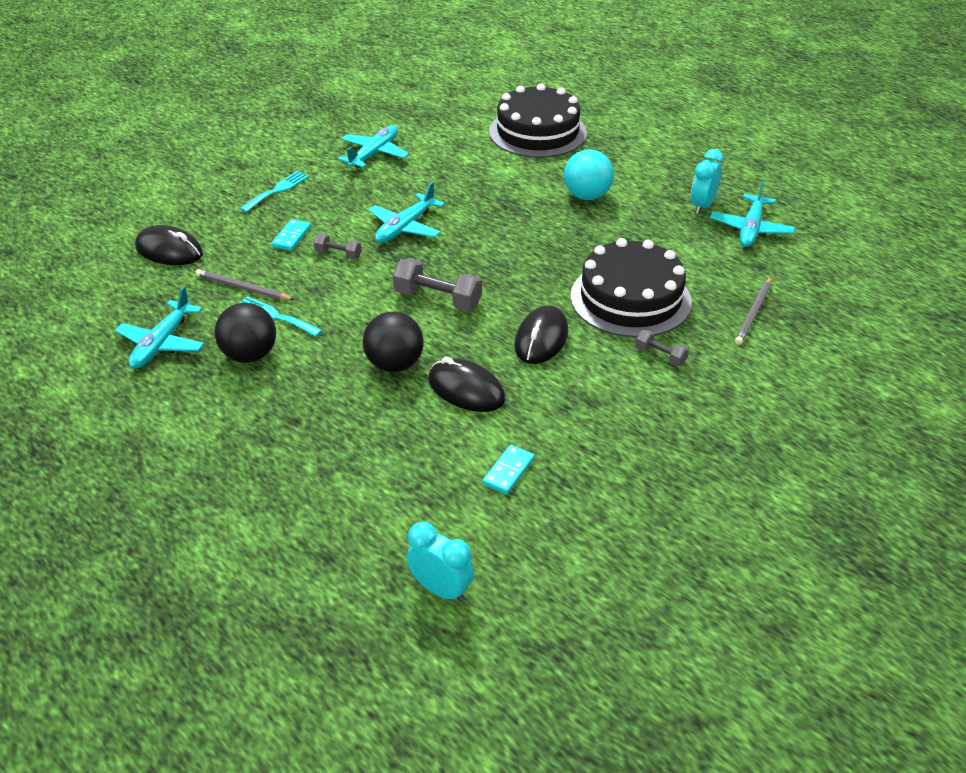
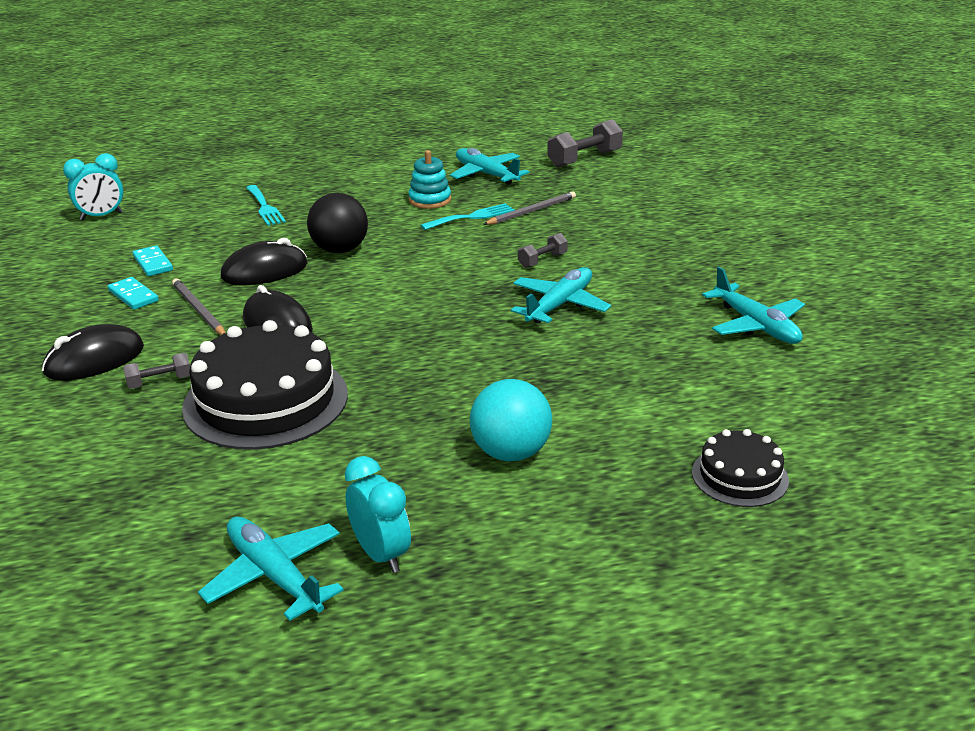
camera: 120 degrees right, 10 degrees down
black mouse [135,225,203,265] -> black mouse moved to [42,324,144,380]
black ball [214,303,276,363] -> turquoise stacking toy [408,150,451,209]
turquoise fork [240,171,309,212] -> turquoise fork moved to [246,185,286,226]
turquoise domino [271,219,311,251] -> turquoise domino moved to [108,277,159,310]
turquoise plane [369,182,445,243] -> turquoise plane turned 60 degrees clockwise [511,267,611,323]
grey dumbbell [393,258,482,311] -> grey dumbbell moved to [547,119,623,168]
black cake [489,84,587,158] -> black cake [692,429,789,507], size x0.52
grey pencil [735,277,772,345] -> grey pencil moved to [172,278,226,335]

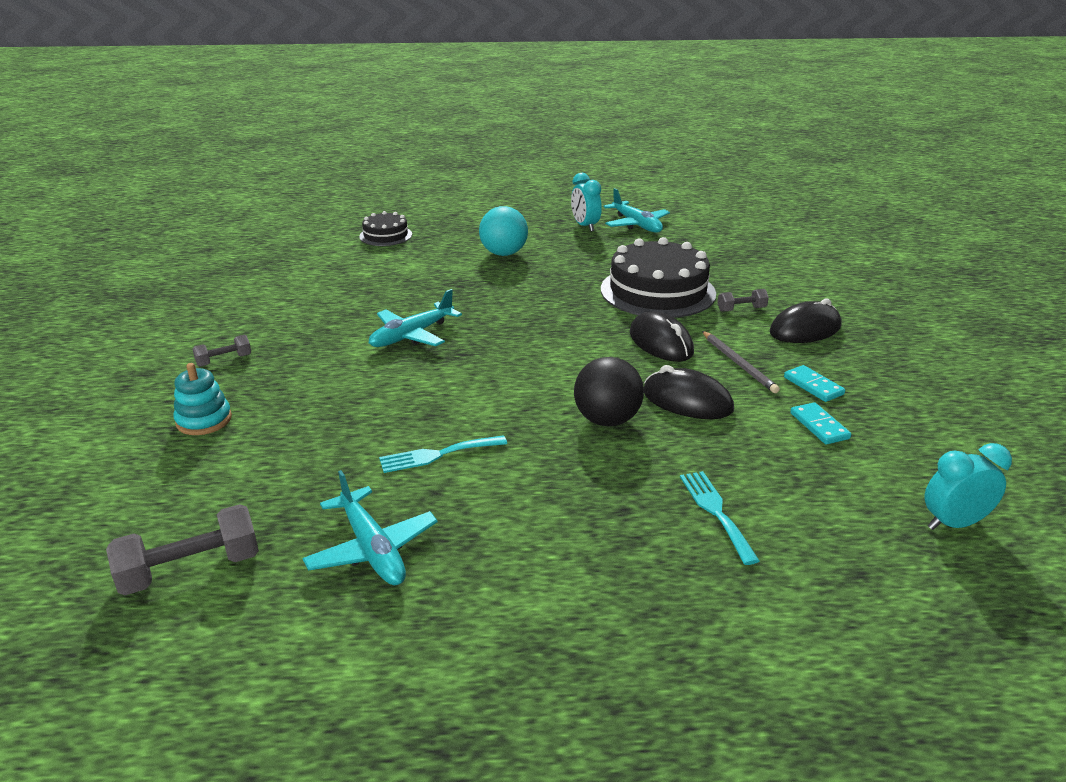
camera: 170 degrees left, 0 degrees up
black mouse [221,238,307,285] -> black mouse turned 45 degrees clockwise [644,365,734,419]
turquoise stacking toy [408,150,451,209] -> turquoise stacking toy moved to [173,363,232,435]
grey pencil [483,191,576,225] -> none
grey dumbbell [518,233,568,268] -> grey dumbbell moved to [193,335,251,367]
turquoise plane [702,267,805,344] -> none

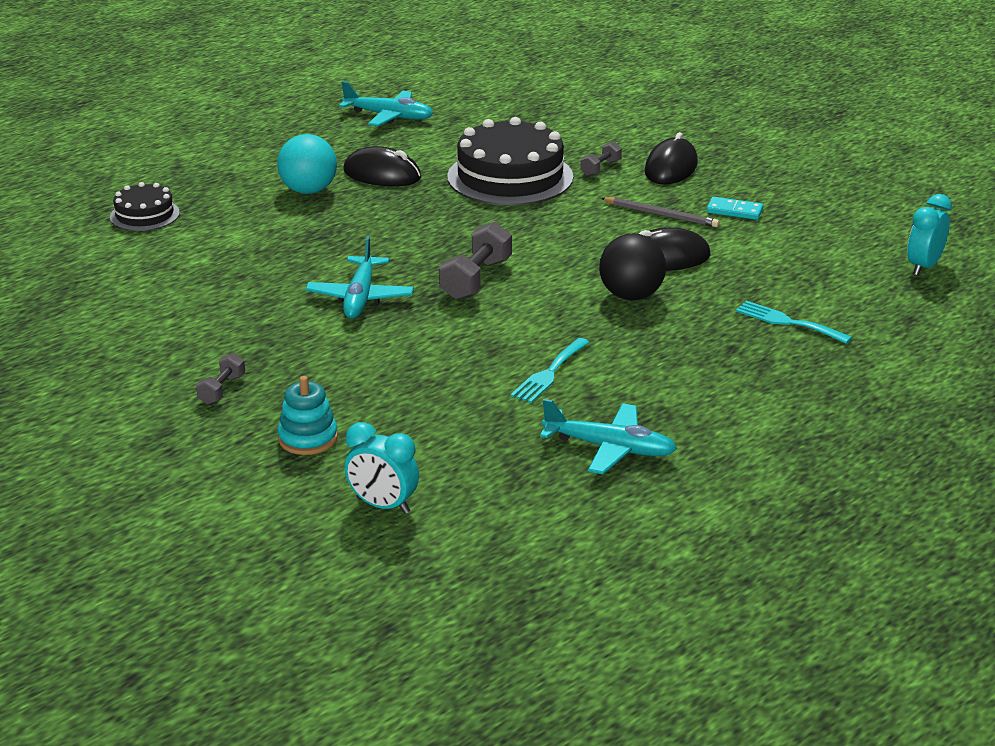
camera: 40 degrees left, 0 degrees up
grey dumbbell [106,504,259,595] -> grey dumbbell moved to [439,222,512,300]
turquoise clock [571,173,602,232] -> turquoise clock moved to [345,422,419,514]
black mouse [630,311,694,362] -> black mouse moved to [343,146,421,186]
turquoise domino [790,402,851,444] -> none

